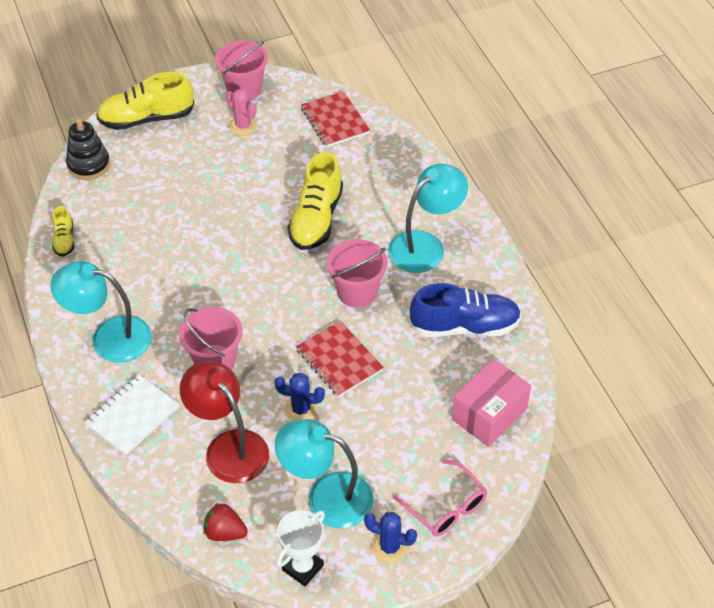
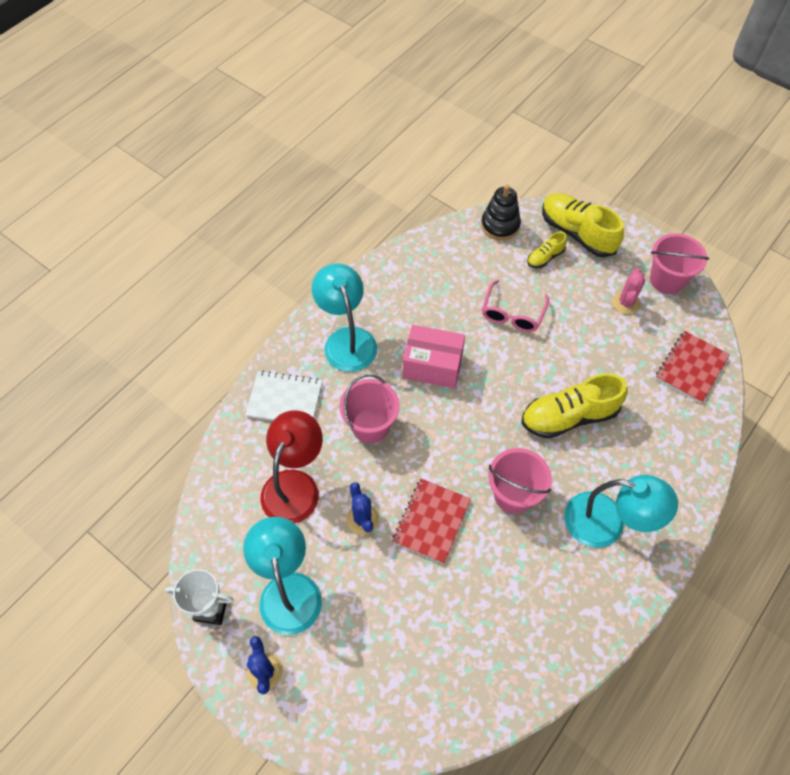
camera: 60 degrees right, 10 degrees up
yellow shoe [52,206,74,257] -> yellow shoe moved to [527,232,567,268]
red strawberry [203,503,248,541] -> none
pink glasses [393,459,488,537] -> pink glasses moved to [482,280,549,332]
blue shoe [409,283,521,337] -> none
pink box [452,359,531,447] -> pink box moved to [403,325,465,388]

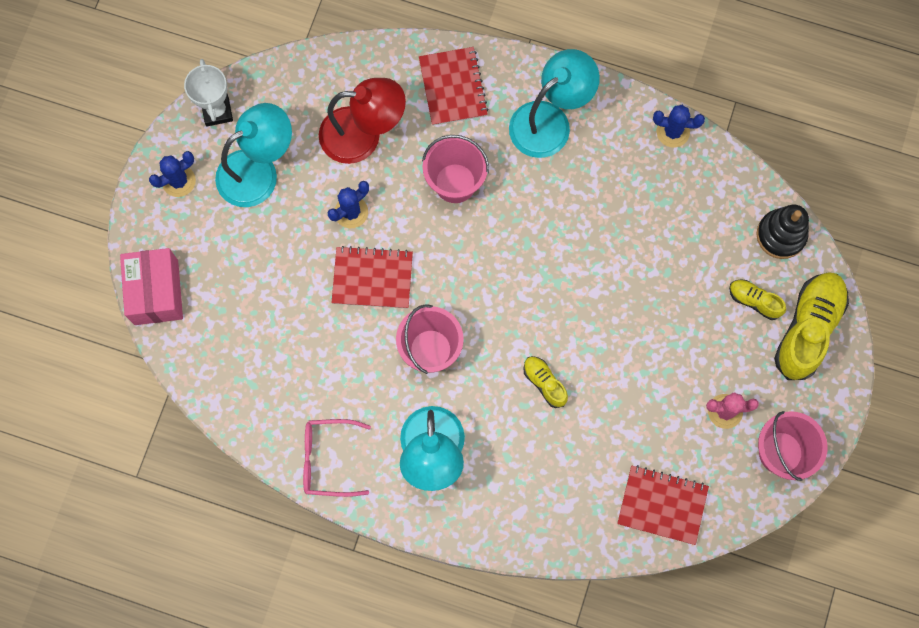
camera: 70 degrees right, 15 degrees up
white notebook [245,371,322,421] -> red notebook [419,47,489,126]
pink box [403,325,465,388] -> pink box moved to [120,248,183,325]
pink glasses [482,280,549,332] -> pink glasses moved to [303,419,371,497]
yellow shoe [521,373,628,439] -> yellow shoe [523,356,568,408], size x0.50
none -> blue cactus [653,105,705,148]

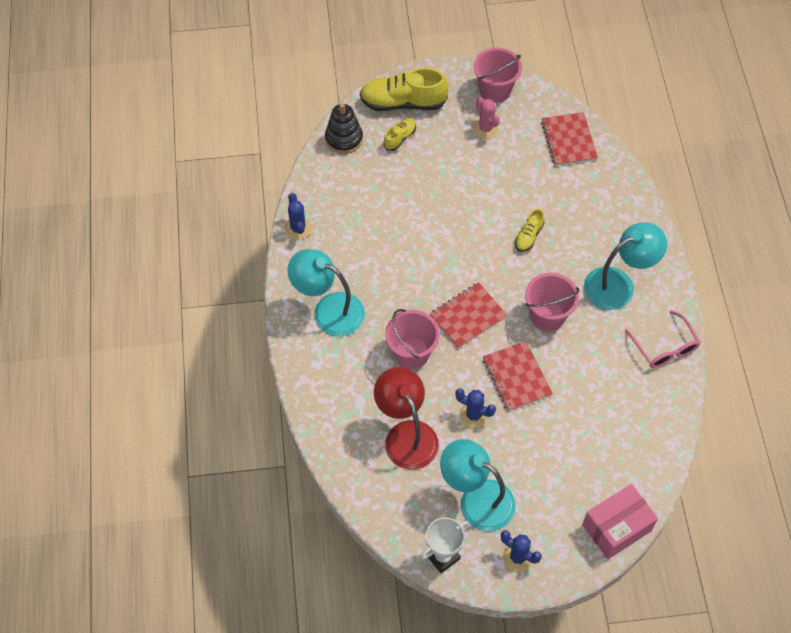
camera: 115 degrees left, 15 degrees down
red notebook [419,47,489,126] -> red notebook moved to [430,282,507,349]
yellow shoe [729,279,786,320] -> yellow shoe turned 150 degrees counterclockwise [384,118,416,151]

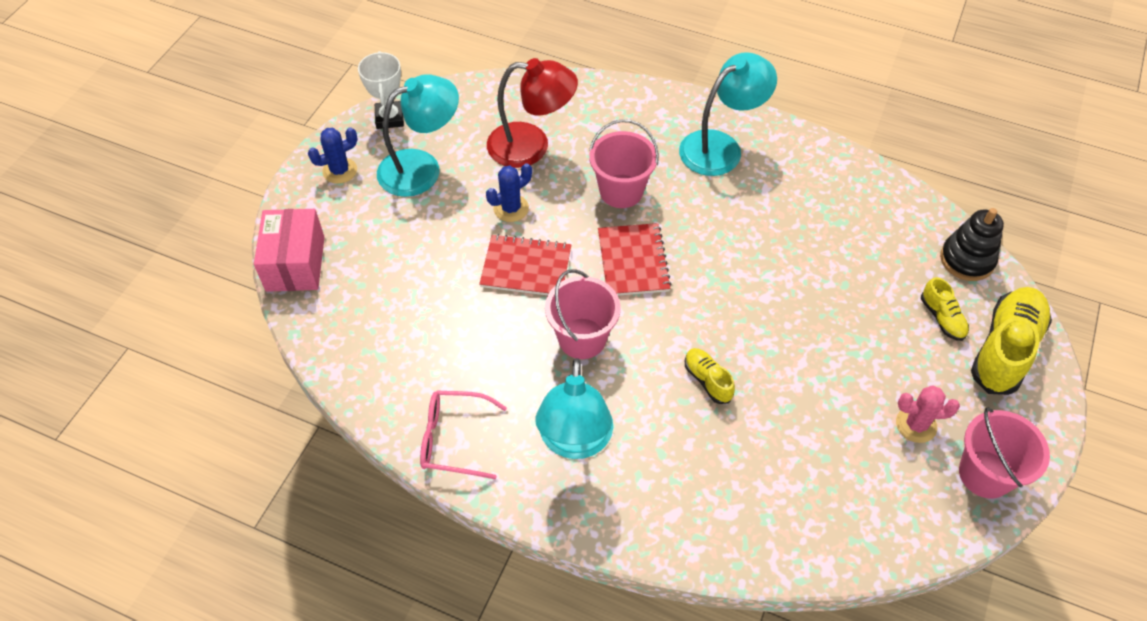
camera: 120 degrees right, 5 degrees down
blue cactus [285,193,312,240] -> none
red notebook [541,112,598,166] -> none

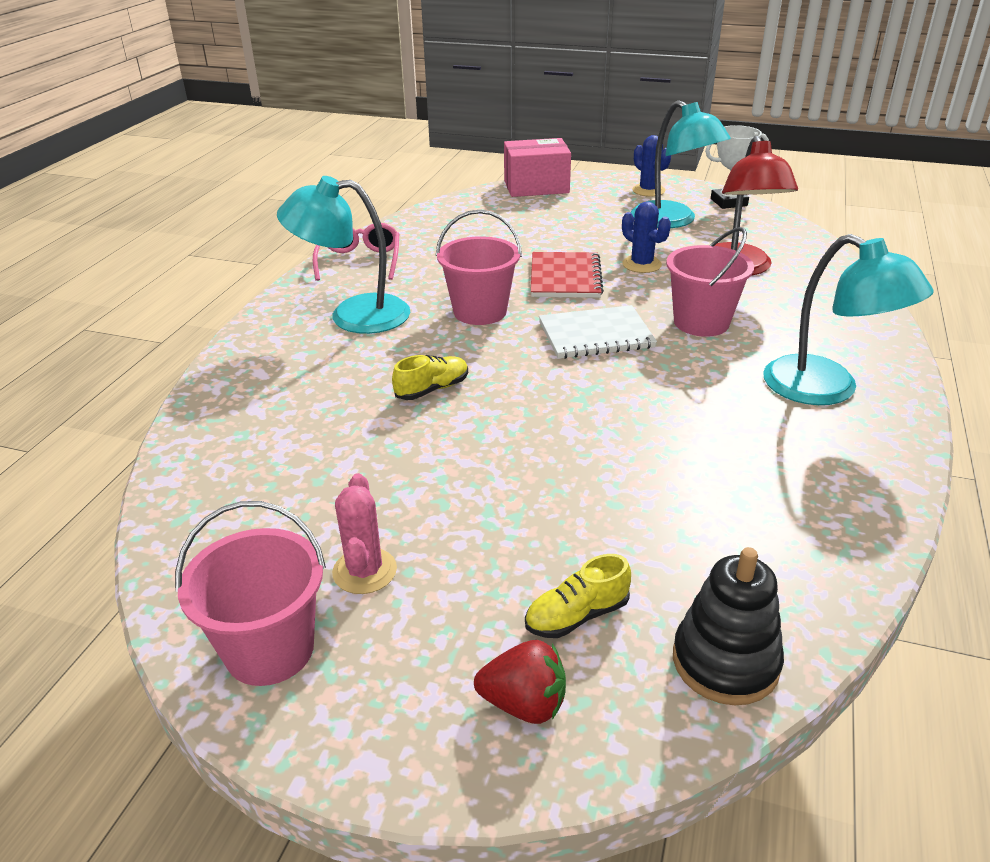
camera: 85 degrees right, 20 degrees down
red notebook [598,223,671,296] -> white notebook [539,305,657,359]
yellow shoe [971,287,1052,395] -> red strawberry [474,640,566,724]

